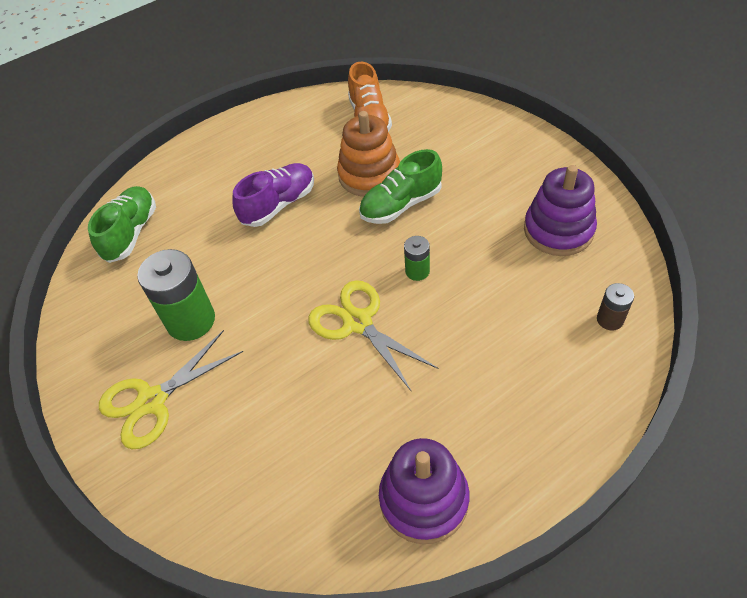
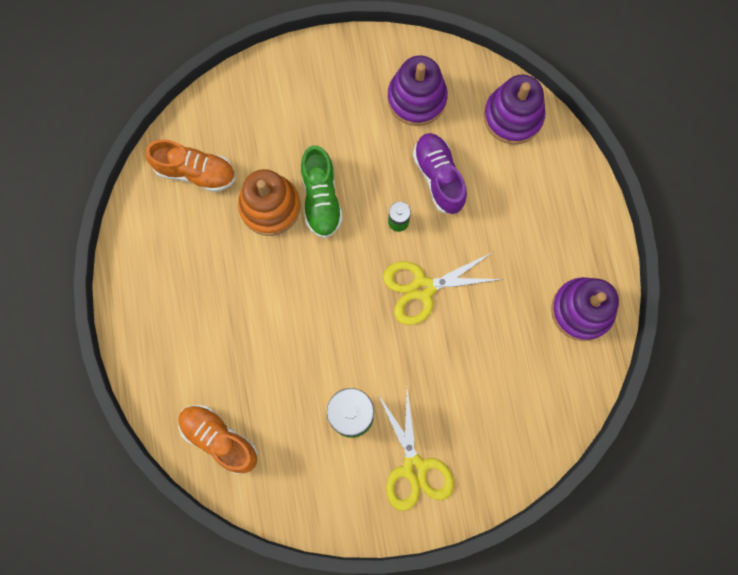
camera: 70 degrees left, 25 degrees up
green shoe [88,186,156,263] -> orange shoe [179,405,258,474]
purple shoe [232,163,314,227] -> purple shoe moved to [413,133,467,214]
brown battery [597,283,634,330] -> purple stacking toy [484,74,546,144]

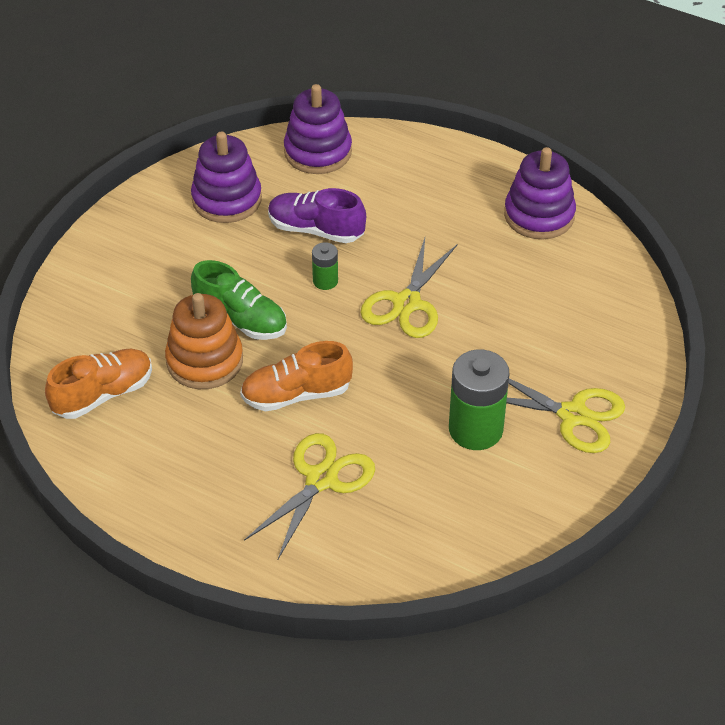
camera: 50 degrees left, 30 degrees down
orange shoe [179,405,258,474] -> orange shoe moved to [240,341,353,411]
none -> yellow scissors [244,433,375,560]

